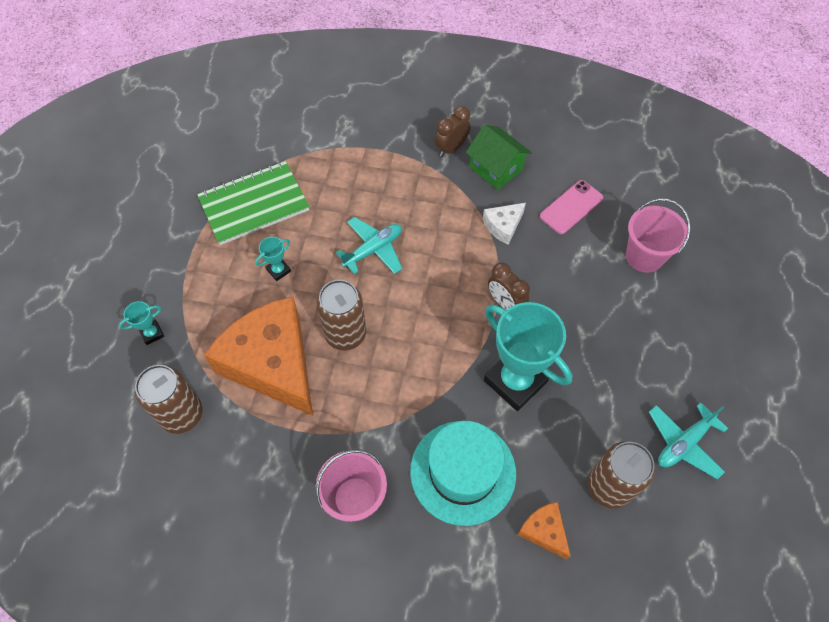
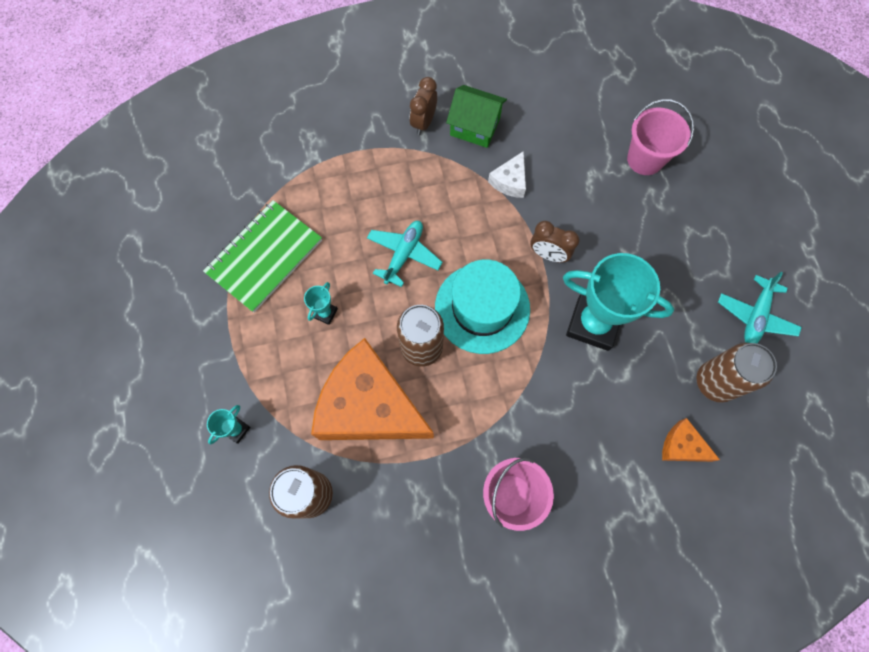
camera: 25 degrees left, 10 degrees up
turquoise hat [410,421,516,526] -> turquoise hat moved to [435,259,530,354]
pink phone [540,180,603,234] -> none

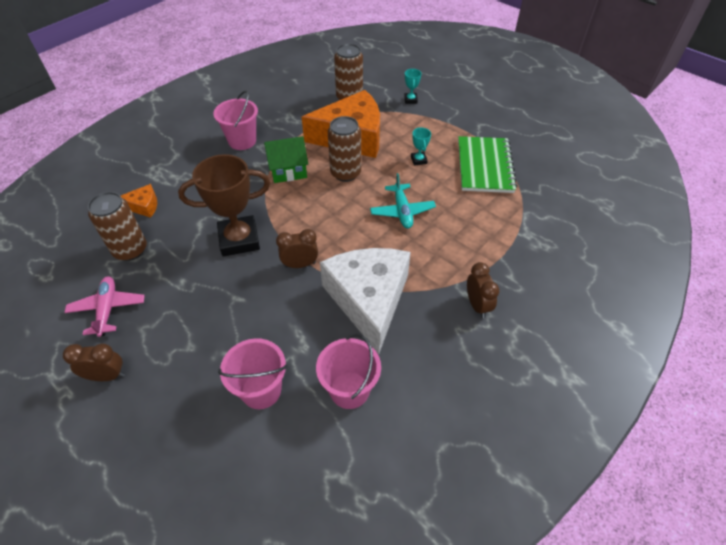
camera: 145 degrees right, 20 degrees down
turquoise hat [435,259,530,354] -> none
green house [446,85,507,148] -> green house moved to [264,136,308,183]
white cheese [488,151,526,198] -> white cheese [320,248,411,354], size x2.34
turquoise trophy [563,253,674,351] -> brown trophy [178,154,270,256]
turquoise plane [718,272,802,343] -> pink plane [64,276,145,337]
none -> brown clock [63,343,125,381]
none -> pink bucket [316,334,381,409]

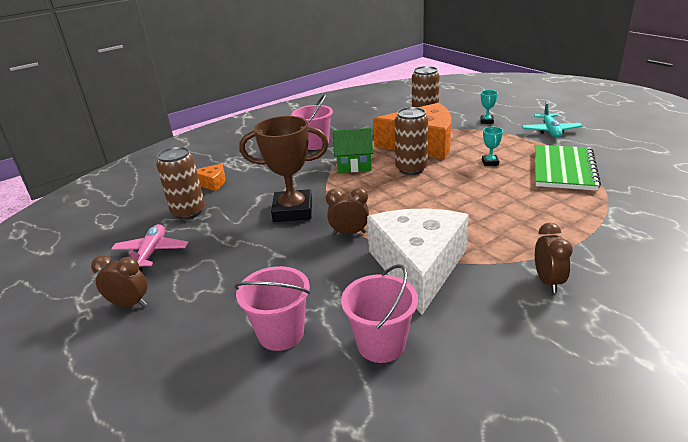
camera: 15 degrees right, 20 degrees down
turquoise plane [370,173,436,228] -> turquoise plane moved to [522,102,583,138]

